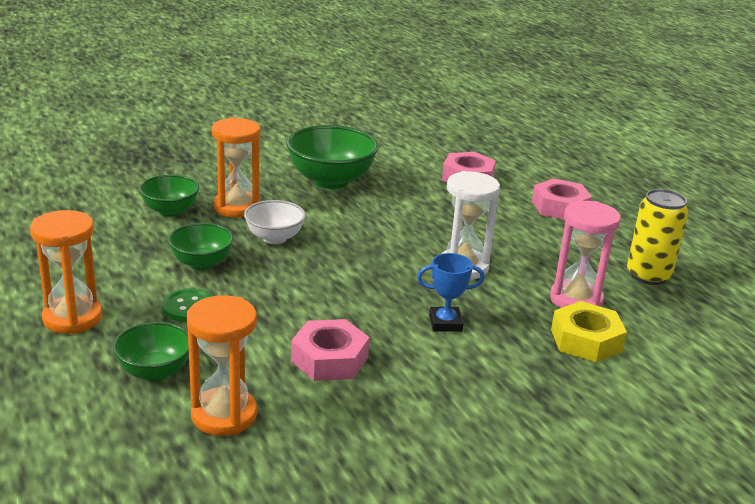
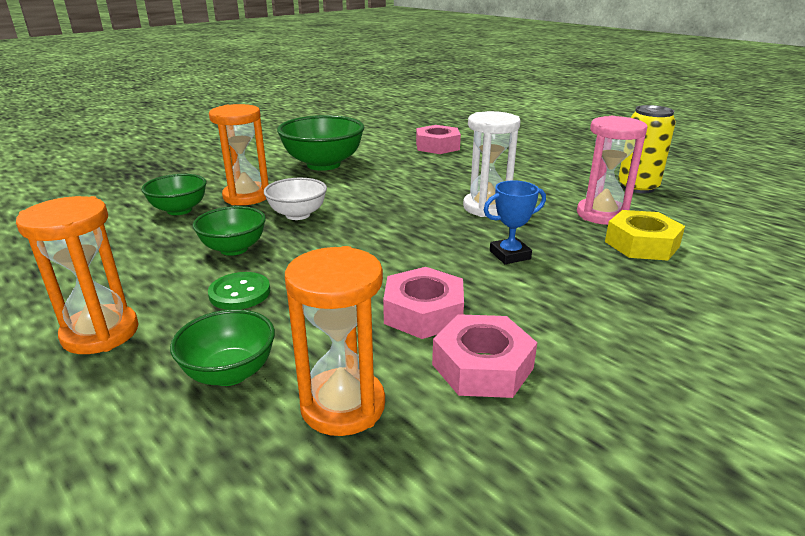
camera: 15 degrees left, 0 degrees up
pink nut [532,178,592,220] -> pink nut moved to [432,314,537,398]

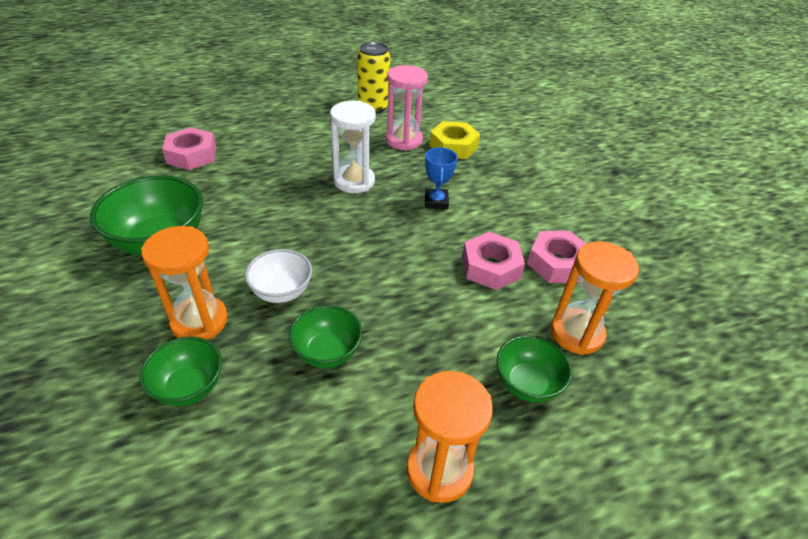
camera: 70 degrees left, 15 degrees up
green button [208,272,270,310] -> none

